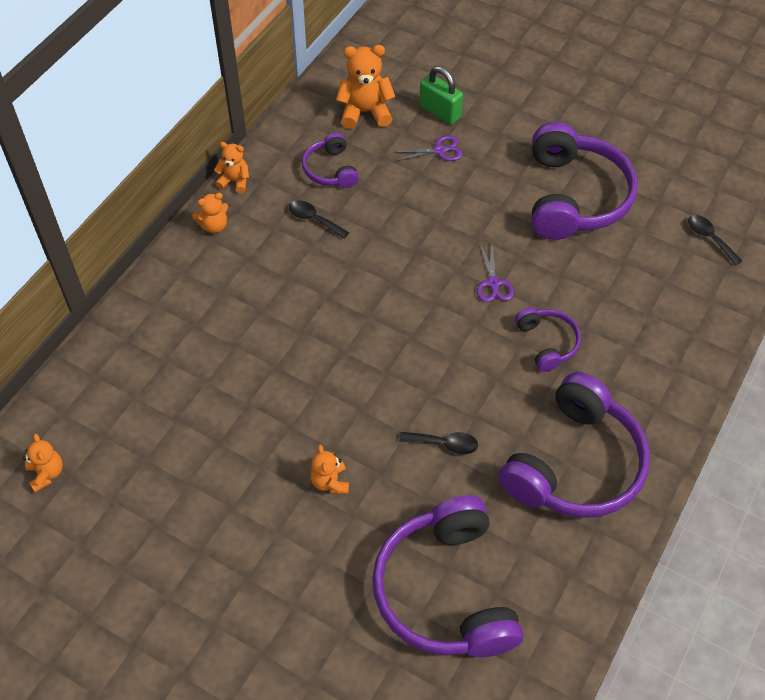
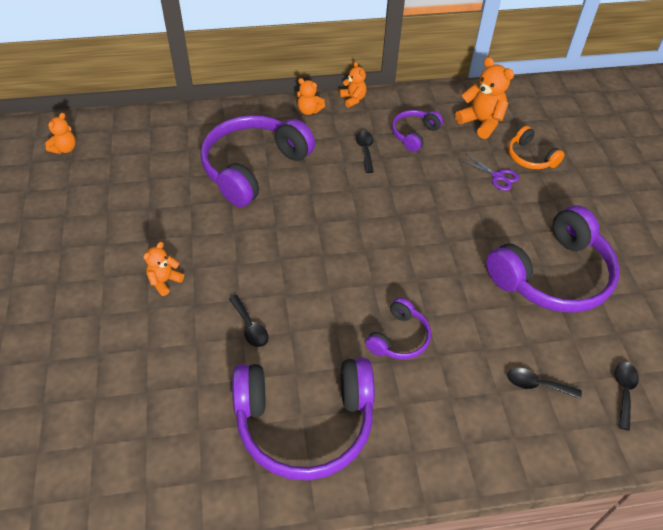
camera: 50 degrees right, 5 degrees down
purple headphones [372,495,523,657] -> purple headphones moved to [200,115,315,207]
green padlock [419,66,463,125] -> orange headphones [508,126,565,169]
purple scissors [477,244,514,302] -> none
none -> black spoon [507,368,582,399]

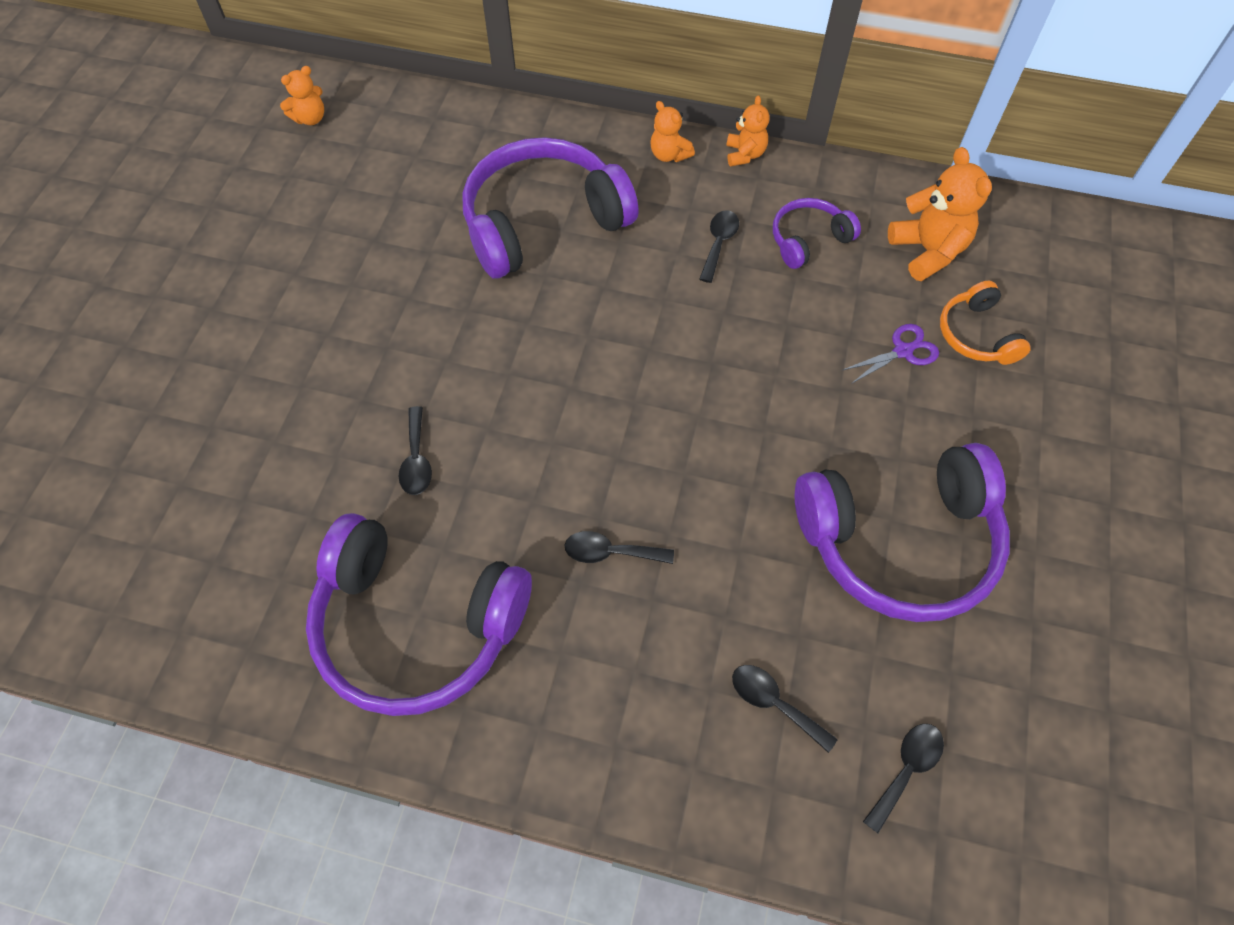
camera: 25 degrees right, 10 degrees up
orange teddy bear [143,242,184,296] -> none
purple headphones [365,298,431,359] -> black spoon [565,531,674,564]
purple scissors [461,154,519,191] -> purple scissors turned 90 degrees counterclockwise [841,324,939,384]

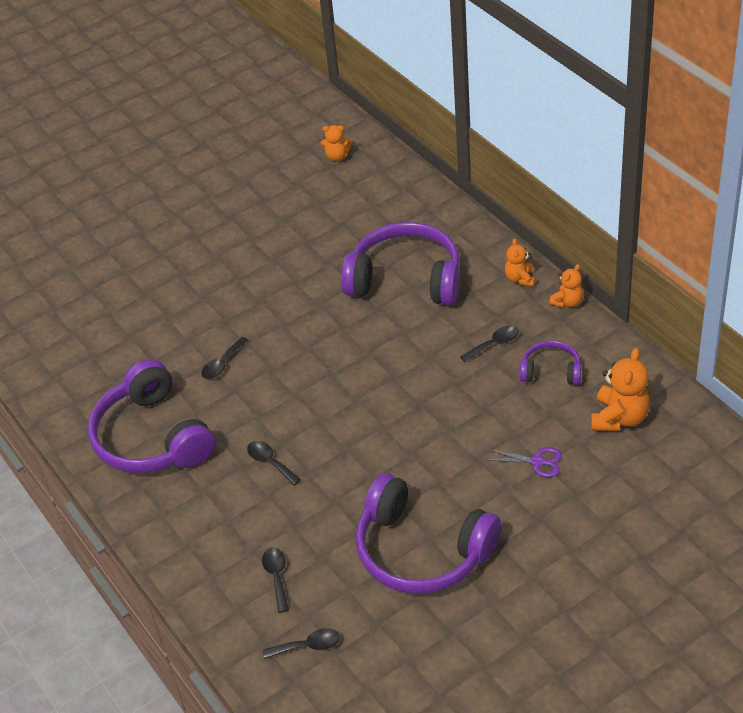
camera: 45 degrees right, 15 degrees down
orange headphones [940,280,1031,365] -> none

